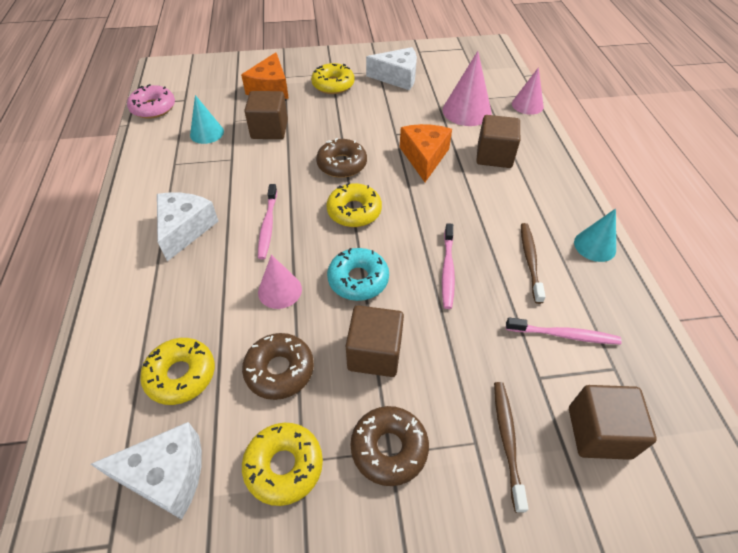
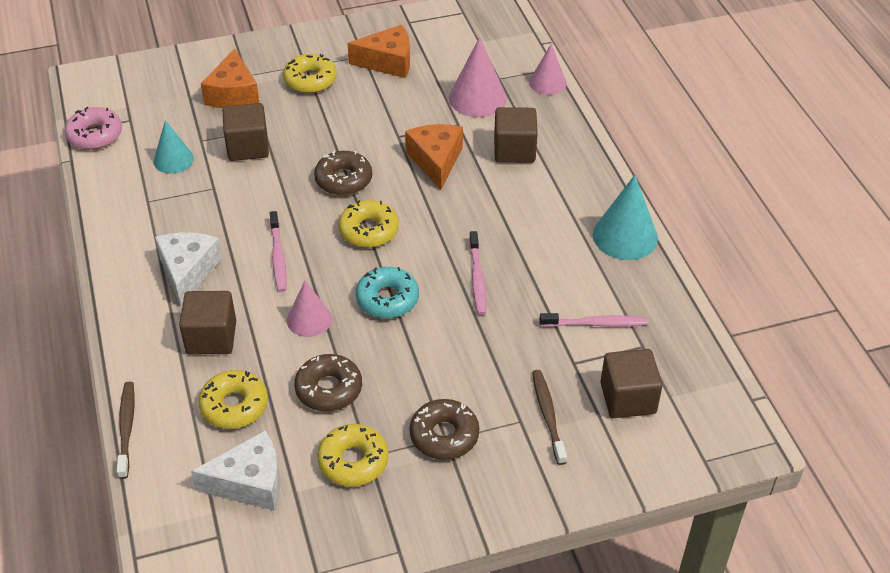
camera: 10 degrees left, 5 degrees down
brown cube [346,305,404,377] -> brown cube moved to [179,291,236,354]
white cheese [366,47,417,90] -> orange cheese [348,25,410,78]
brown toothbrush [521,223,546,304] -> brown toothbrush moved to [117,382,135,479]
turquoise cone [574,208,616,262] -> turquoise cone [593,175,658,260], size x1.53

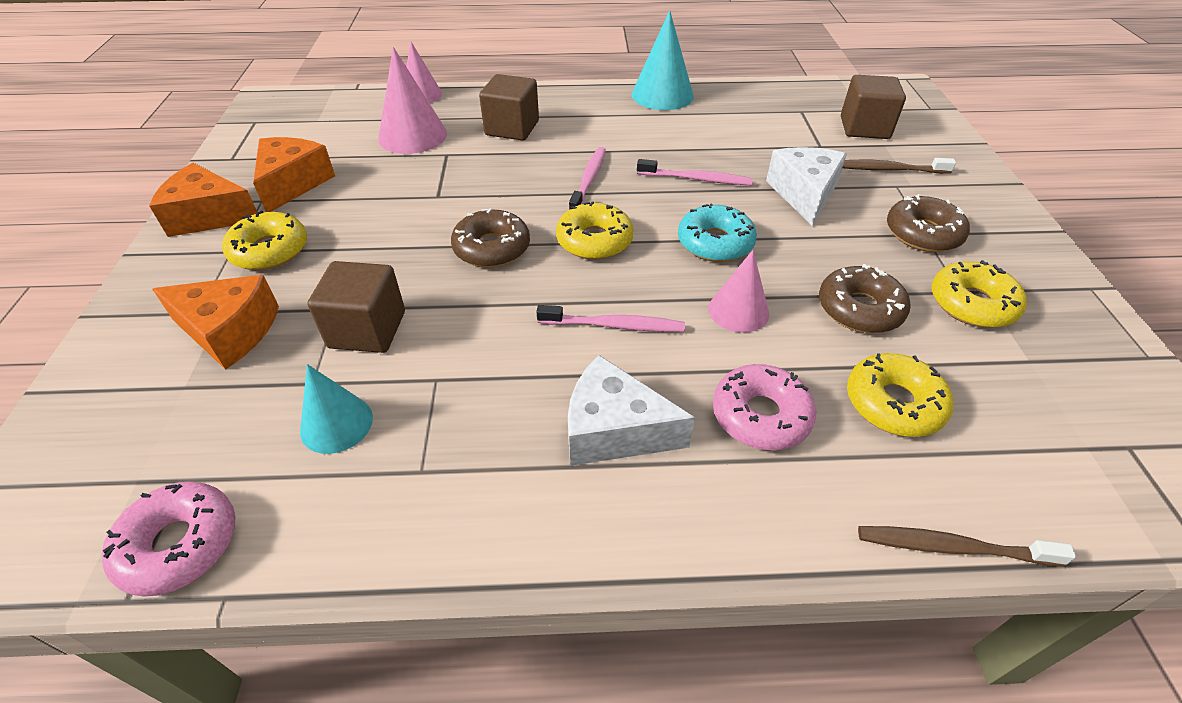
camera: 75 degrees left, 0 degrees up
brown cube [179,291,236,354] -> pink donut [713,364,816,451]
white cheese [191,430,280,511] -> white cheese moved to [766,147,847,226]
orange cheese [405,124,463,190] -> orange cheese moved to [149,163,257,237]
pink toothbrush [539,313,648,327] -> pink toothbrush moved to [569,147,606,210]

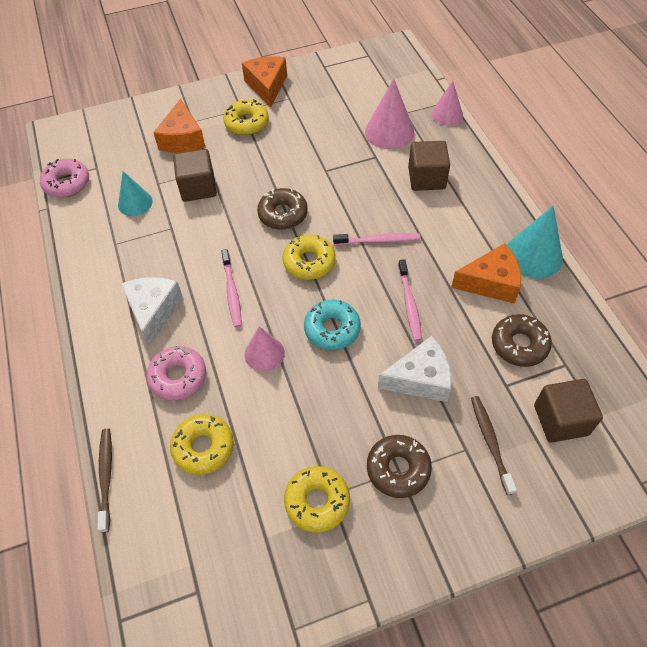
camera: 75 degrees right, 10 degrees up
orange cheese [253,137,335,212] -> orange cheese moved to [451,243,522,304]
brown donut [819,264,911,333] -> brown donut moved to [492,314,552,367]

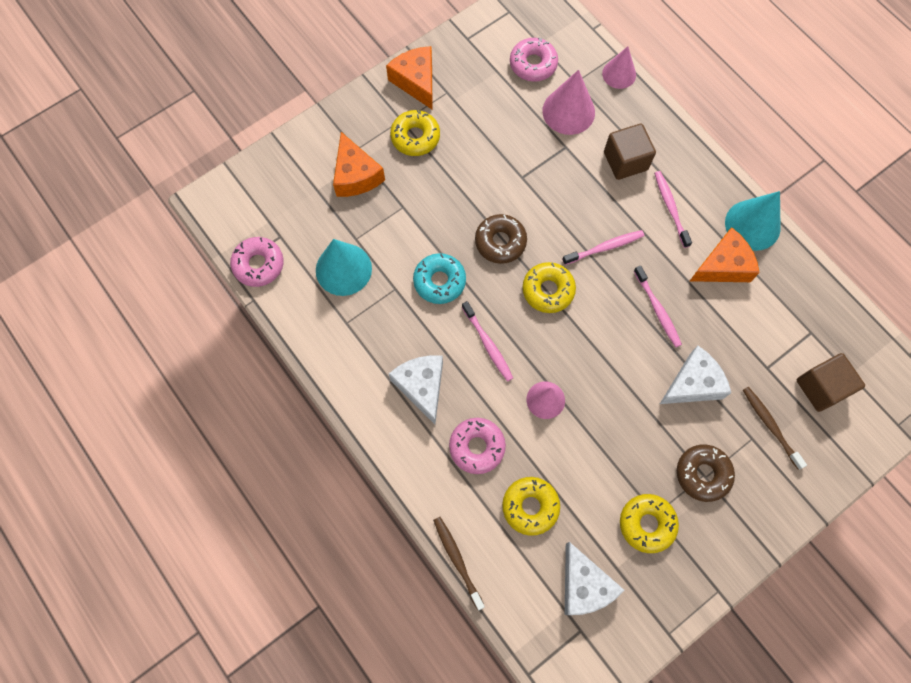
camera: 20 degrees left, 15 degrees up
turquoise cone [118,171,153,216] -> turquoise cone [316,239,372,296], size x1.53
brown cube [173,149,217,202] -> none
turquoise donut [304,300,361,350] -> turquoise donut moved to [413,253,466,304]
brown donut [492,314,552,367] -> none
none -> pink donut [510,37,558,82]
none -> white cheese [565,542,624,615]
none -> pink toothbrush [654,171,692,248]

